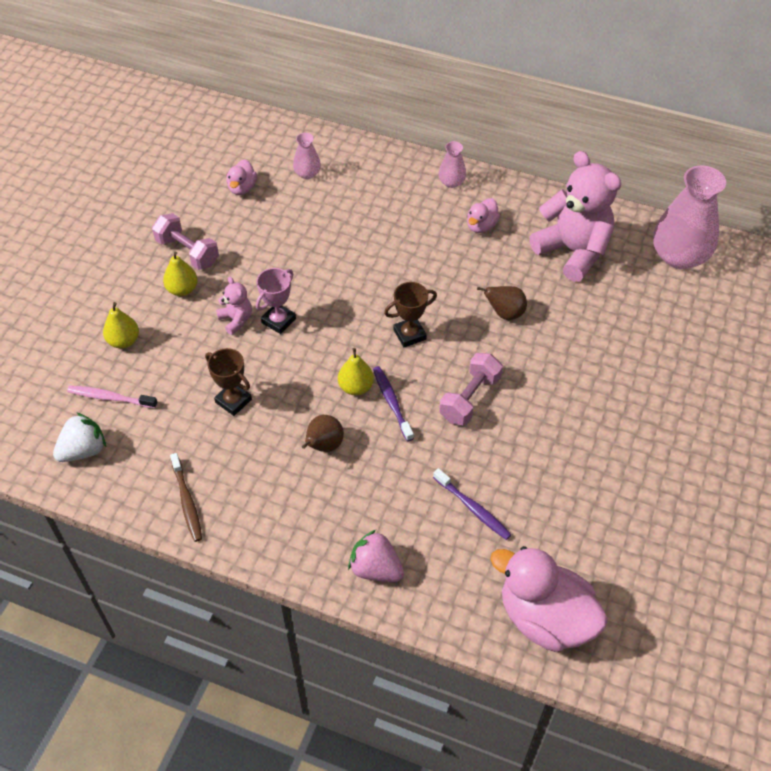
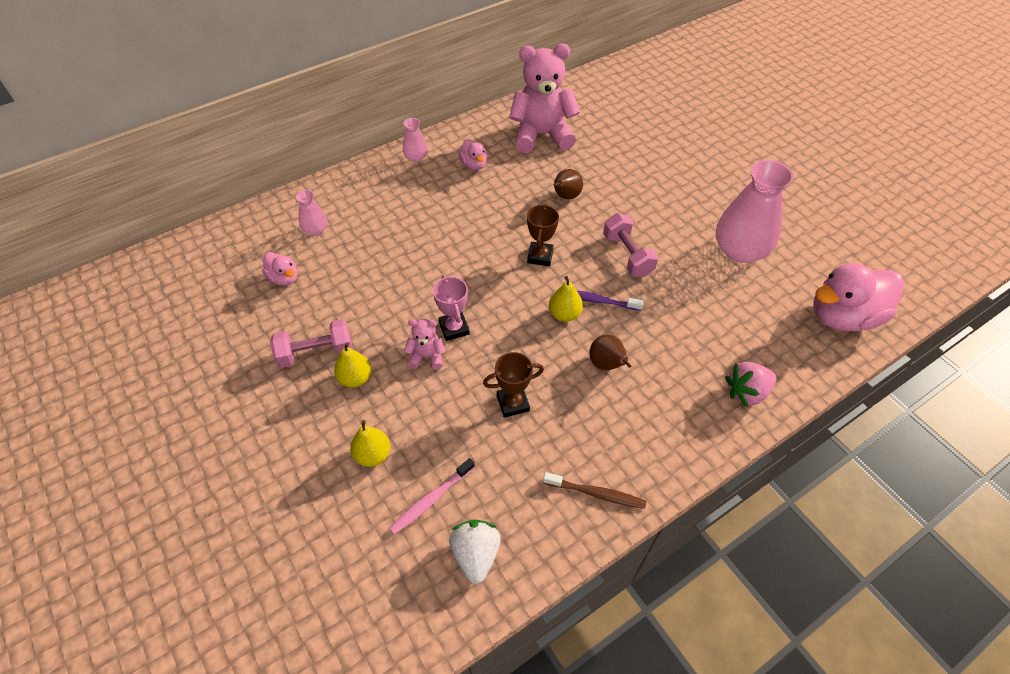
camera: 55 degrees left, 0 degrees up
purple toothbrush [433,468,512,540] -> none
pink vase [653,165,726,269] -> pink vase moved to [716,160,794,263]

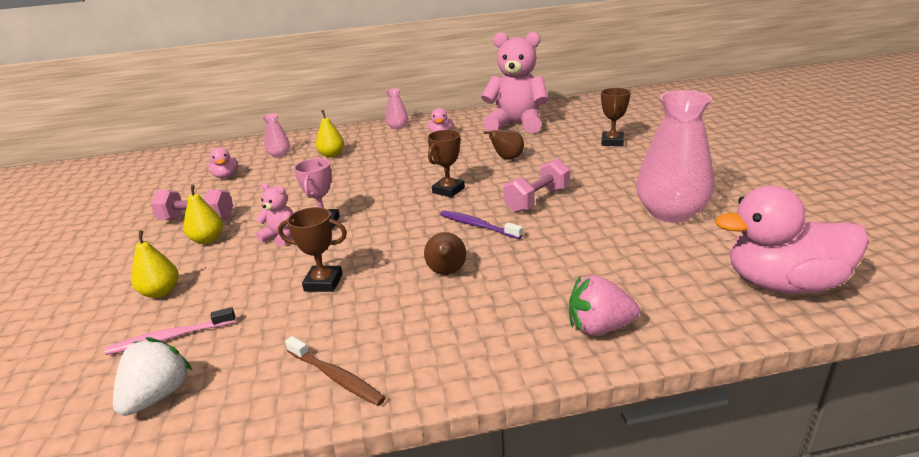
camera: 25 degrees right, 25 degrees down
yellow pear [549,276,583,322] -> yellow pear moved to [316,110,344,158]
pink dumbbell [603,213,659,277] -> pink dumbbell turned 45 degrees clockwise [503,159,570,213]
none -> brown trophy [601,88,631,146]

